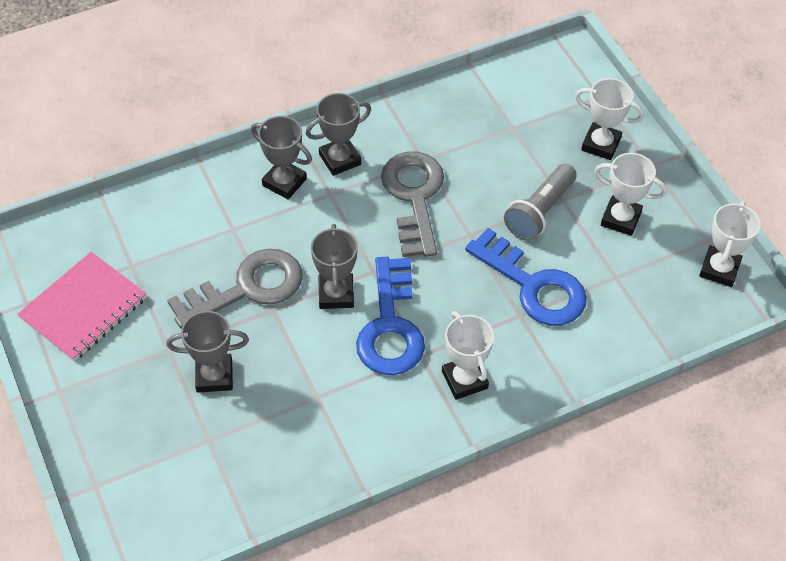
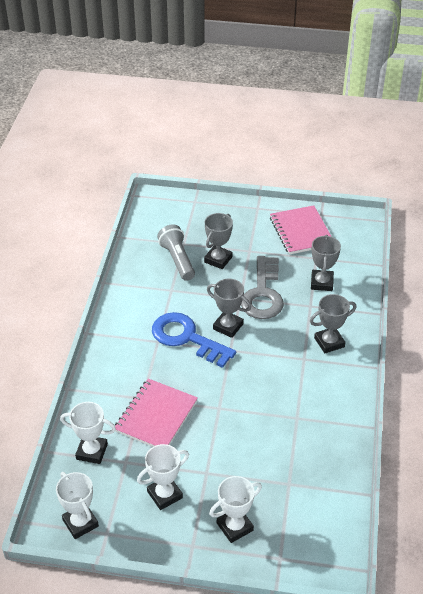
camera: 125 degrees right, 10 degrees down
grey trophy [306,93,371,176] -> grey trophy moved to [311,235,341,291]
grey key [381,151,444,257] -> none
white trophy [442,311,494,400] -> white trophy moved to [60,402,116,464]
blue key [465,228,587,326] -> pink notebook [115,379,198,447]
grey flashlight [504,164,577,241] -> grey flashlight moved to [157,224,195,281]

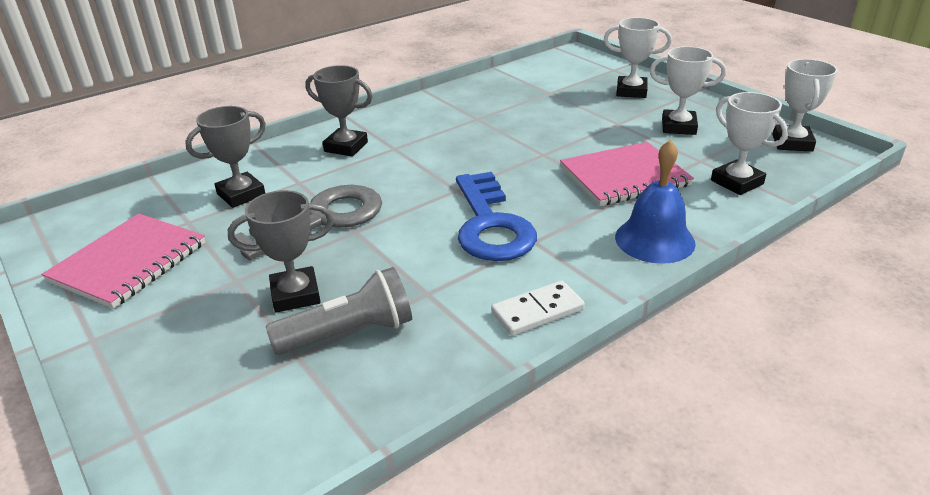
camera: 135 degrees left, 10 degrees down
grey flashlight [157,224,195,281] -> grey flashlight turned 135 degrees counterclockwise [266,267,412,355]
grey trophy [207,279,251,338] -> none
none -> white domino [491,280,585,336]
none -> blue bell [615,140,696,264]

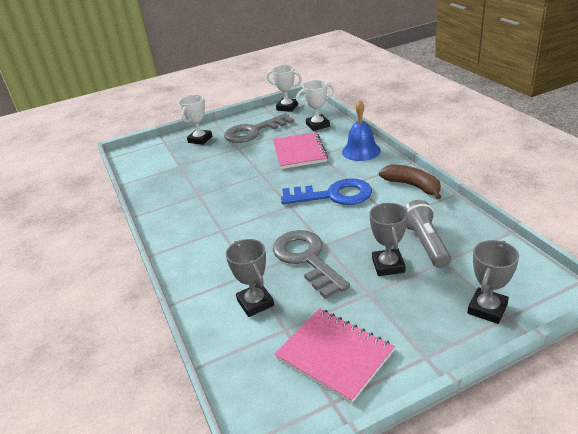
camera: 75 degrees left, 0 degrees up
grey trophy [306,65,373,157] -> grey trophy moved to [467,240,519,324]
white domino [491,280,585,336] -> brown banana [379,165,441,199]
white trophy [650,46,726,135] -> grey key [224,113,294,143]

